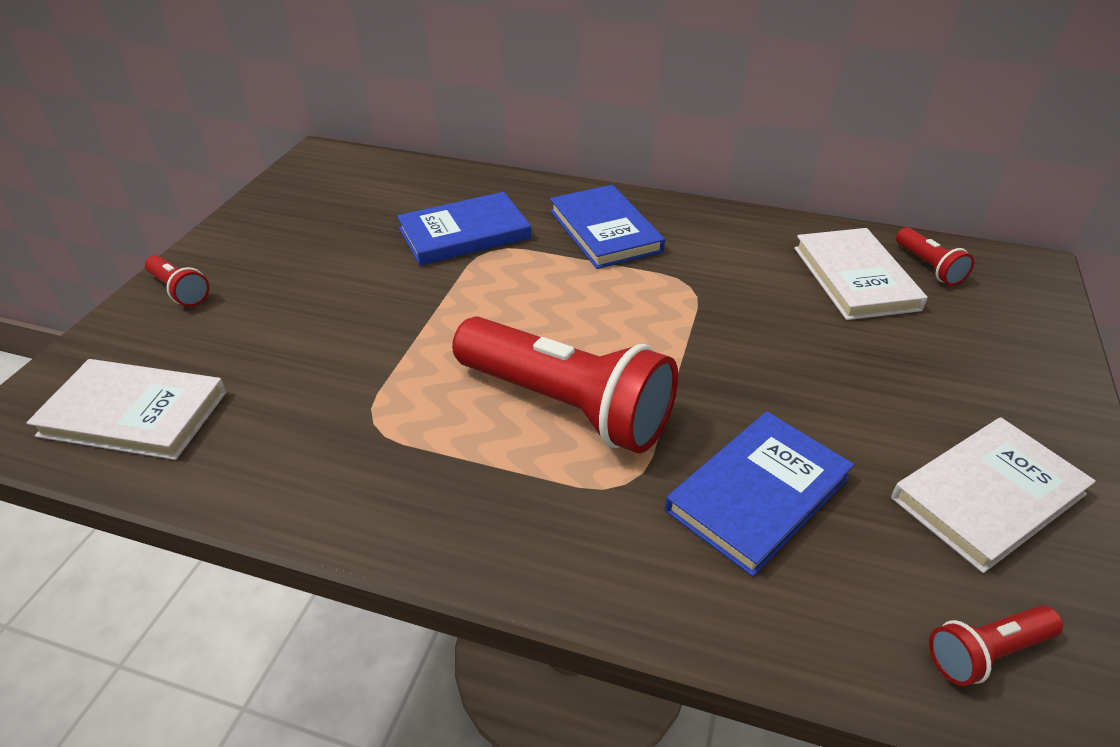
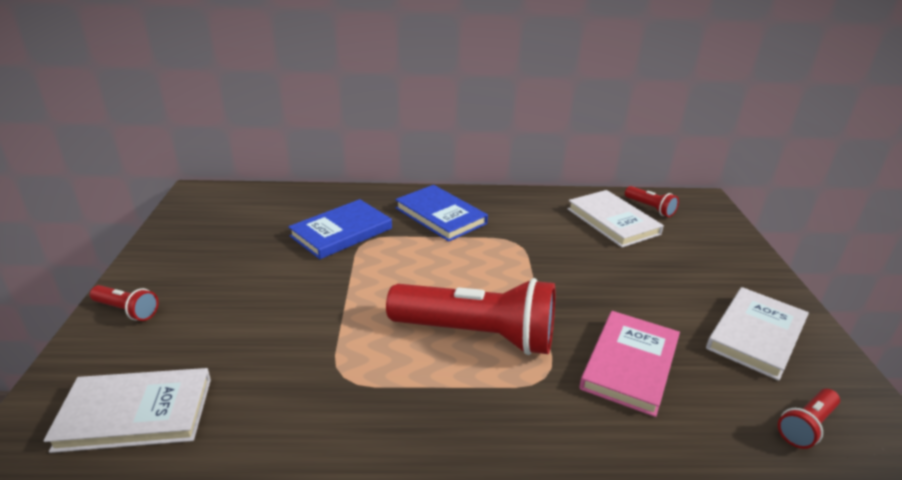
camera: 20 degrees left, 10 degrees down
blue book [665,412,854,577] -> pink book [579,311,680,417]

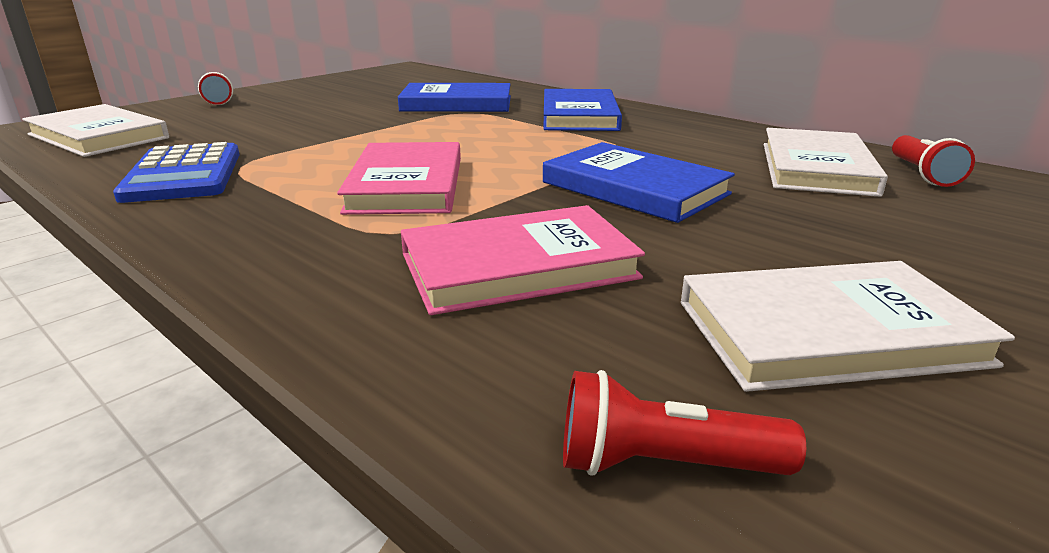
camera: 45 degrees right, 5 degrees down
red flashlight [386,278,555,355] -> pink book [337,142,461,215]
none -> blue calculator [113,142,240,203]
none -> blue book [543,142,735,223]

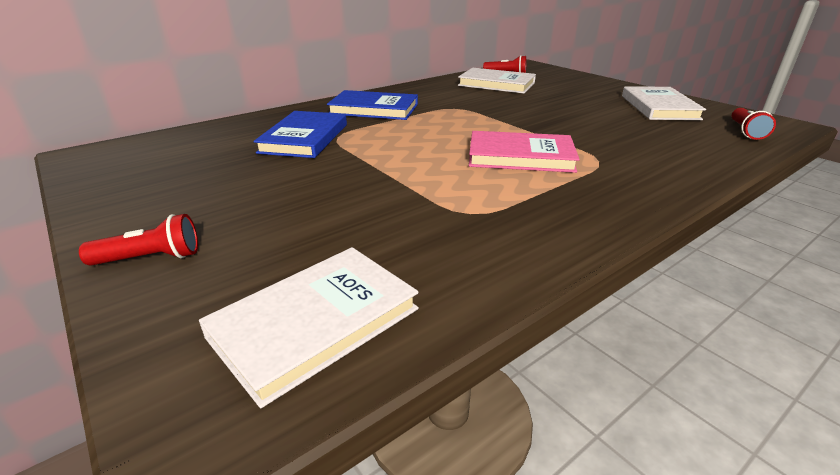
camera: 80 degrees left, 5 degrees up
blue calculator [113,142,240,203] -> none
pink book [401,205,645,315] -> none
blue book [543,142,735,223] -> none

